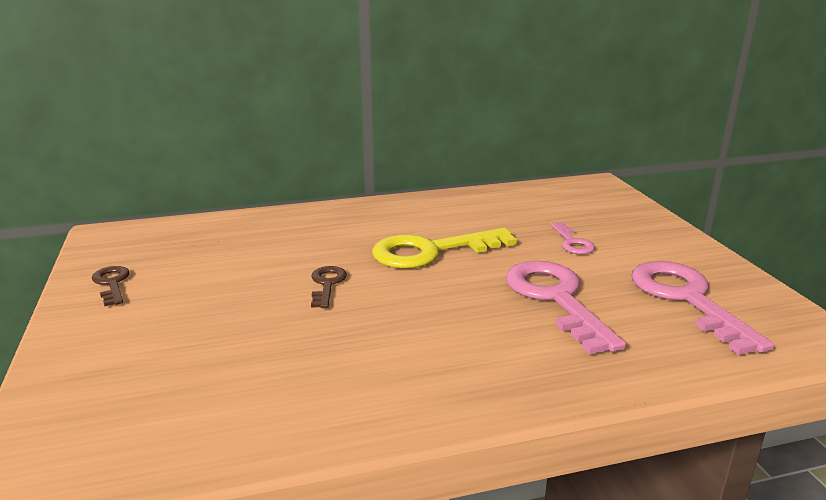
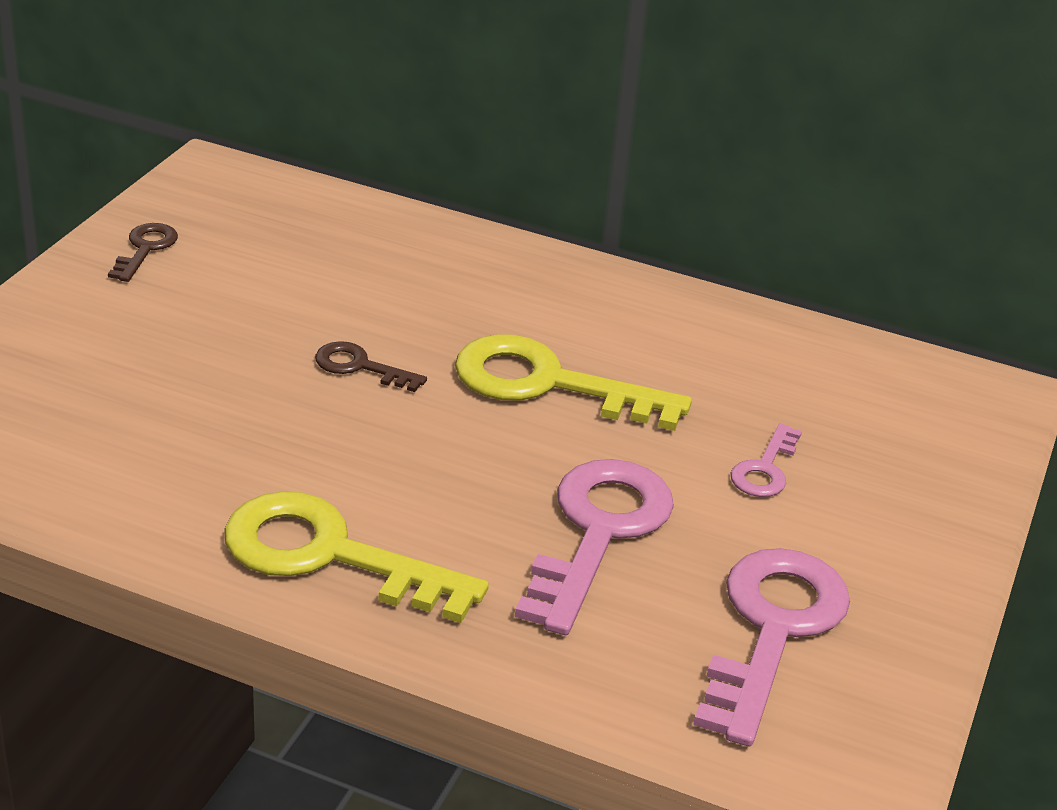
camera: 35 degrees right, 10 degrees up
brown key [311,266,347,308] -> brown key turned 105 degrees counterclockwise [315,341,427,392]
none -> yellow key [224,491,489,623]

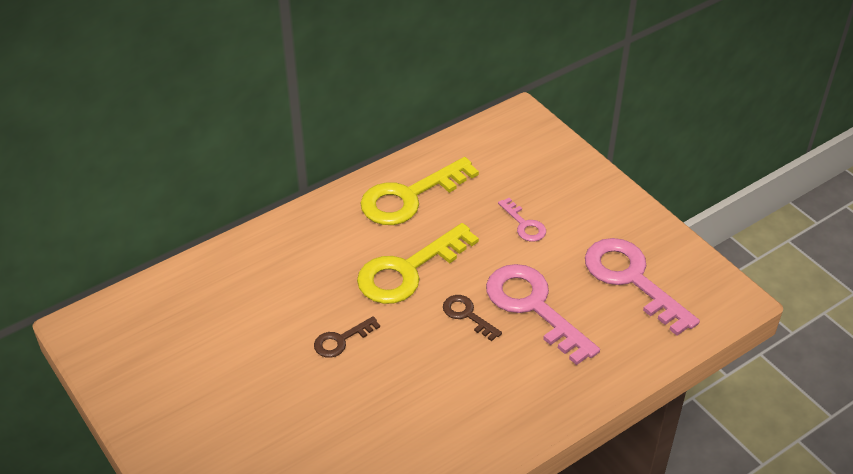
camera: 55 degrees left, 10 degrees up
brown key [108,223,178,282] -> brown key moved to [443,295,502,341]
yellow key [224,491,489,623] -> yellow key moved to [361,157,479,225]

